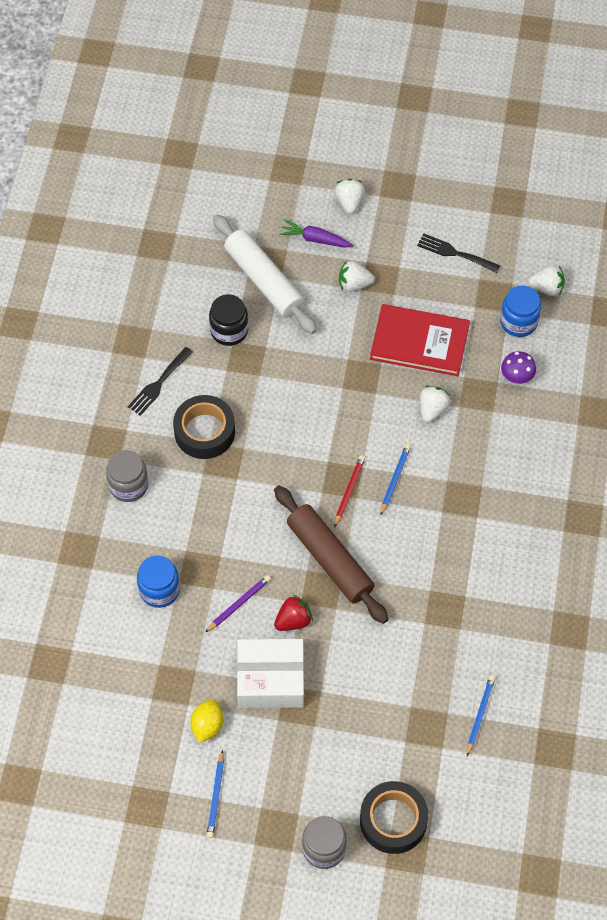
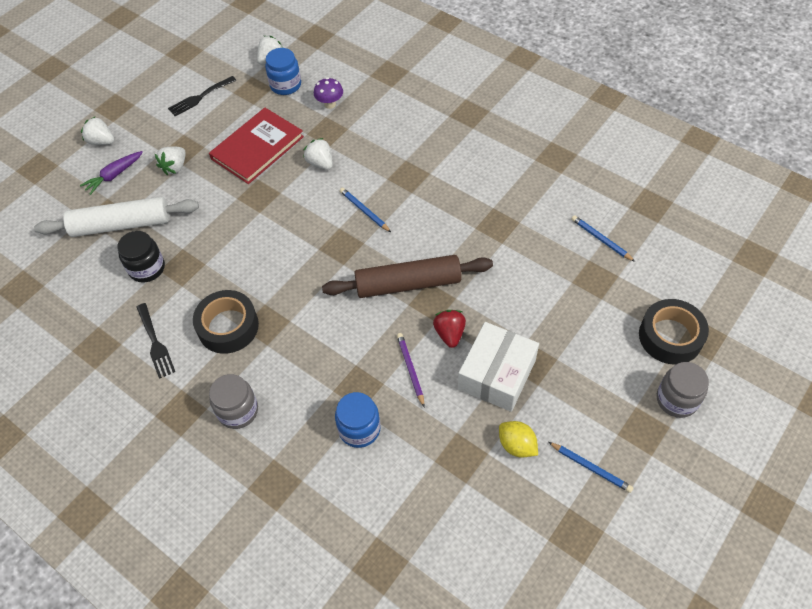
camera: 60 degrees left, 5 degrees down
red pencil [334,455,365,528] -> none

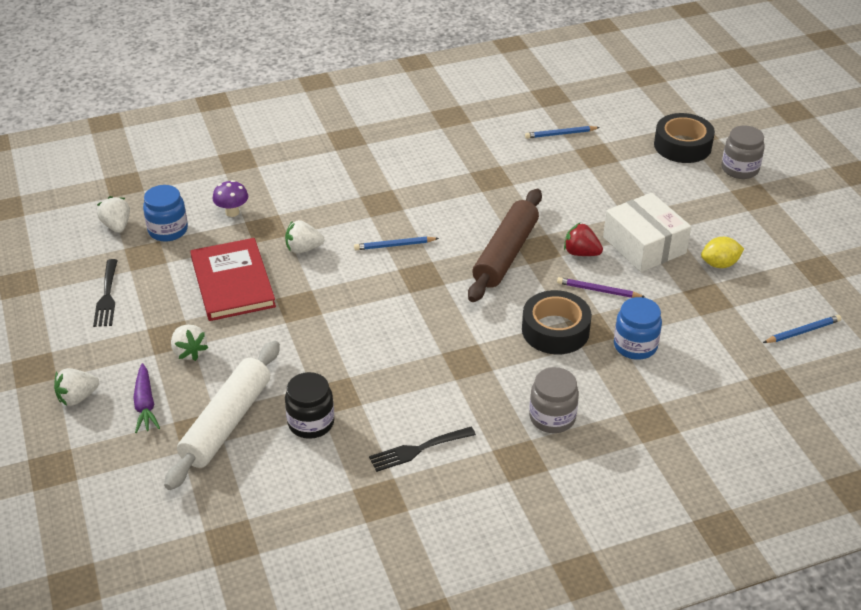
camera: 60 degrees left, 15 degrees down
black fork [137,303,175,379] -> black fork turned 150 degrees clockwise [369,427,476,472]
black tape [193,290,259,354] -> black tape moved to [522,290,592,354]
blue pencil [548,442,633,493] -> blue pencil moved to [763,315,842,343]

